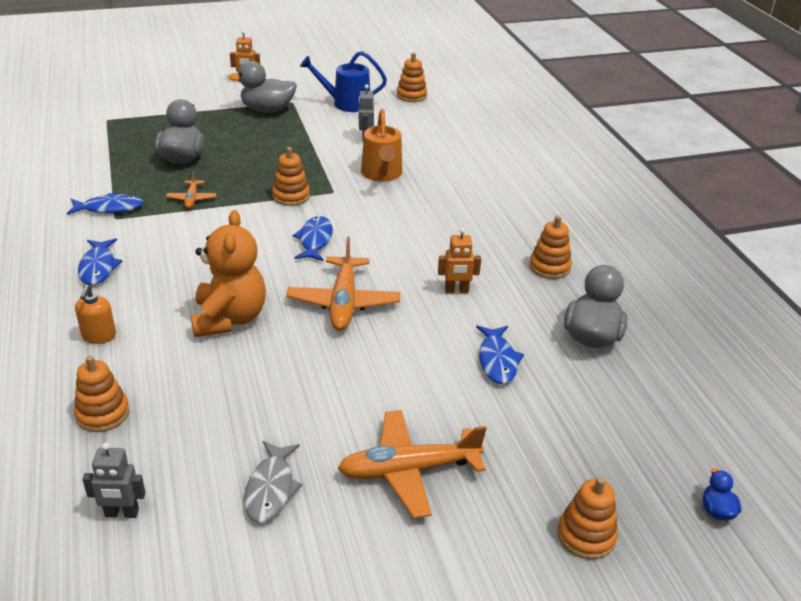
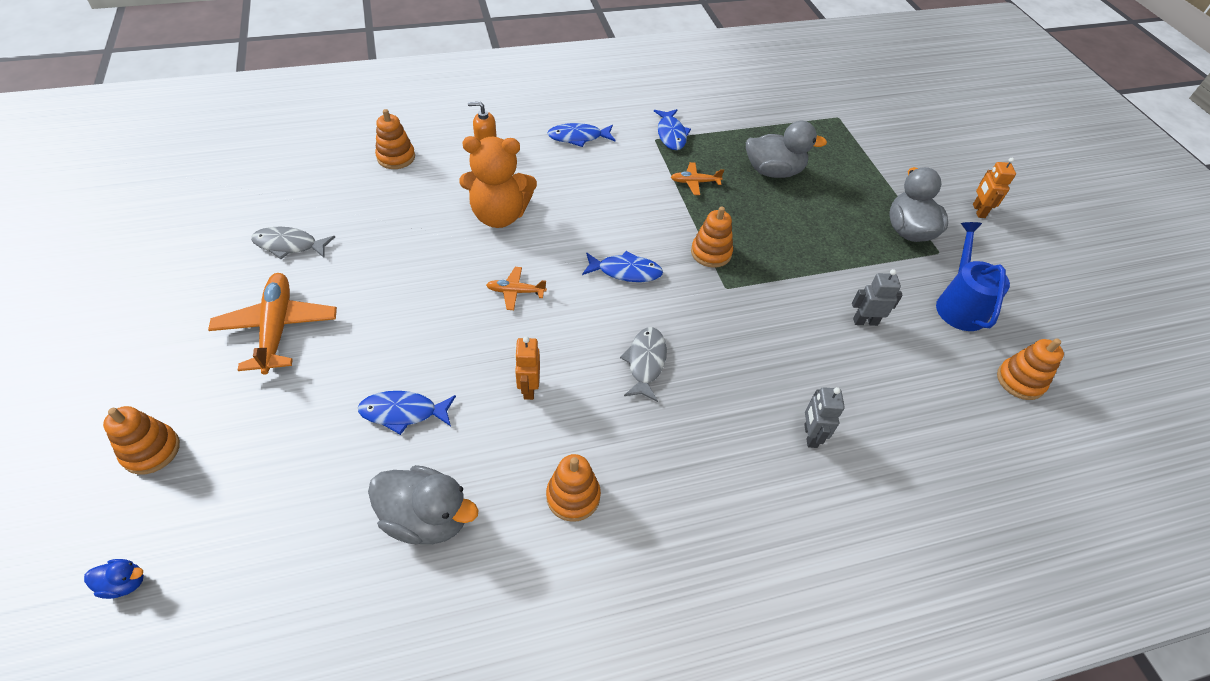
camera: 90 degrees right, 15 degrees up
grey robot [82,443,146,518] -> grey robot moved to [804,387,845,448]
orange plane [286,236,400,331] -> orange plane [486,267,547,310], size x0.51
orange watering can [361,109,402,182] -> none
none -> grey fish [620,327,667,402]

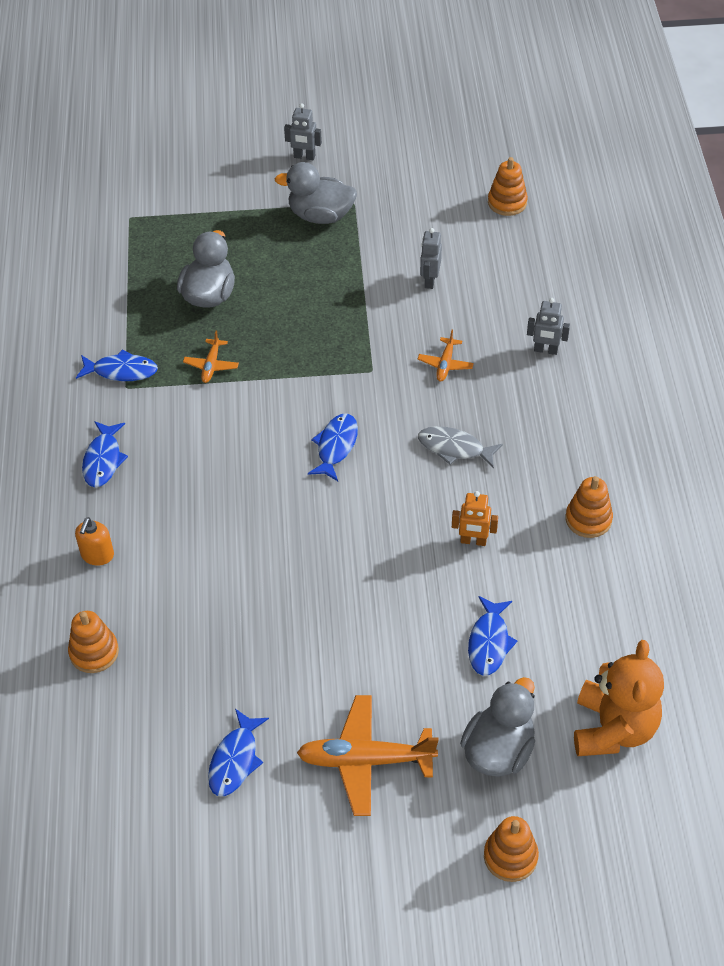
camera: 75 degrees left, 0 degrees up
blue duck [84,559,144,599] -> none
grey fish [251,227,335,259] -> blue fish [208,709,269,796]
grey duck [368,465,479,545] -> grey duck moved to [460,677,535,777]
orange teddy bear [460,136,537,228] -> orange teddy bear moved to [574,640,664,756]
orange plane [486,267,547,310] -> orange plane moved to [418,330,474,381]
orange stacking toy [691,206,733,268] -> none
blue watering can [936,222,1010,331] -> none
orange robot [973,158,1016,218] -> grey robot [284,103,322,160]

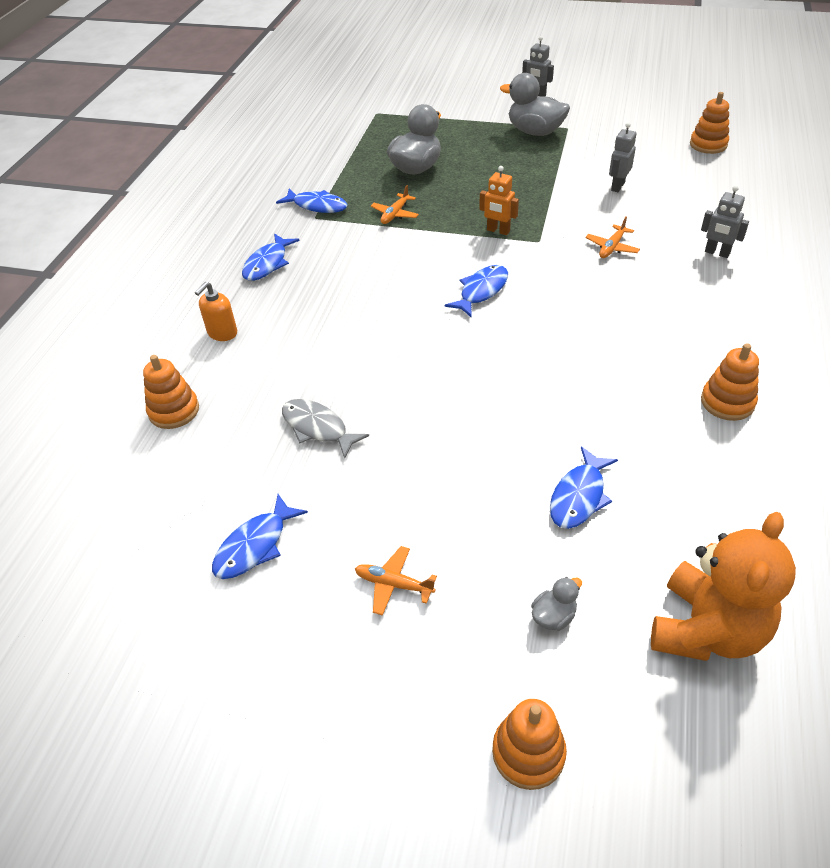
camera: 20 degrees right, 5 degrees down
orange plane [297,695,439,816] -> orange plane [355,546,437,616], size x0.51
grey fish [418,426,503,469] -> grey fish moved to [282,399,369,458]
orange robot [452,491,498,546] -> orange robot moved to [479,166,519,235]
grey duck [460,677,535,777] -> grey duck [531,577,582,631], size x0.47

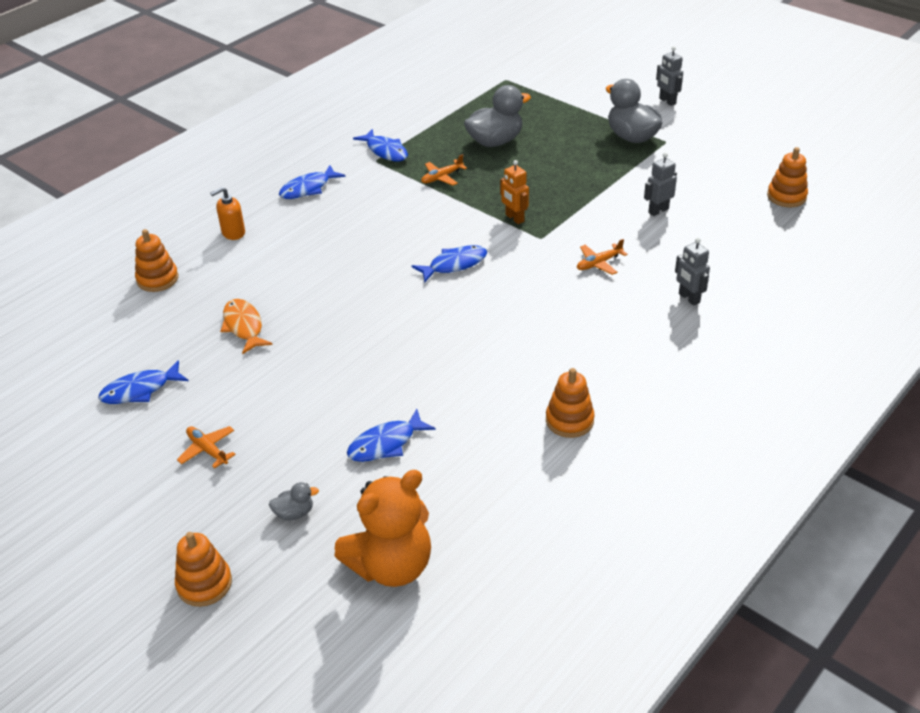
camera: 25 degrees right, 5 degrees down
grey fish [282,399,369,458] -> orange fish [220,299,273,354]

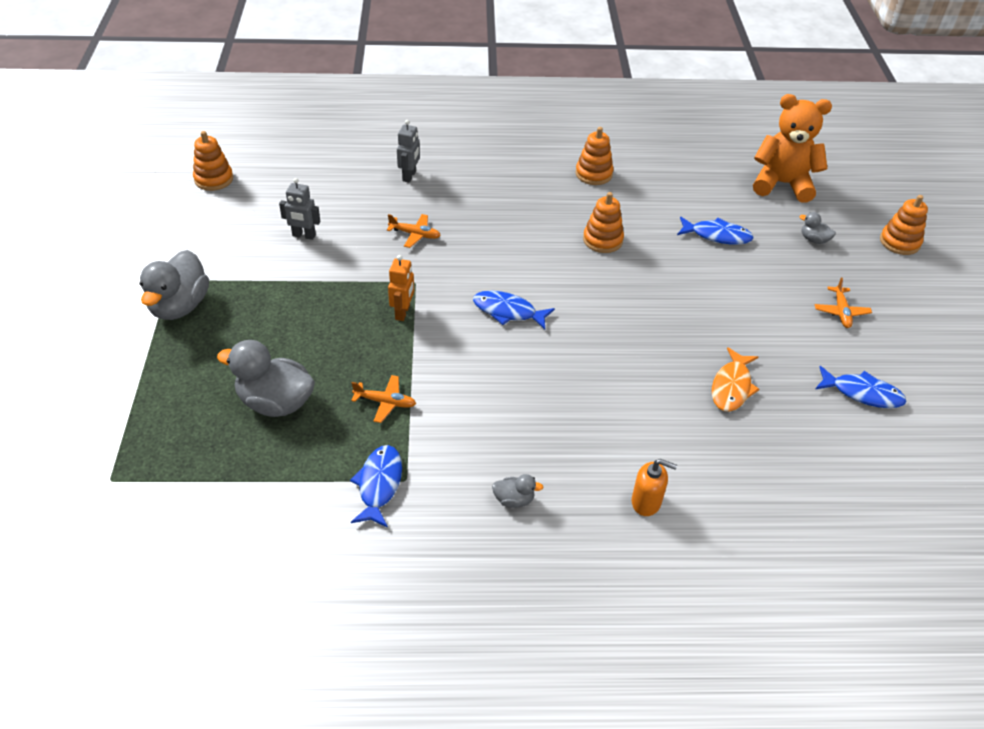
camera: 135 degrees left, 5 degrees up
orange stacking toy [135,229,178,292] -> orange stacking toy moved to [583,192,624,253]
blue fish [279,165,346,199] -> grey duck [492,474,544,508]
grey robot [656,46,683,106] -> none

